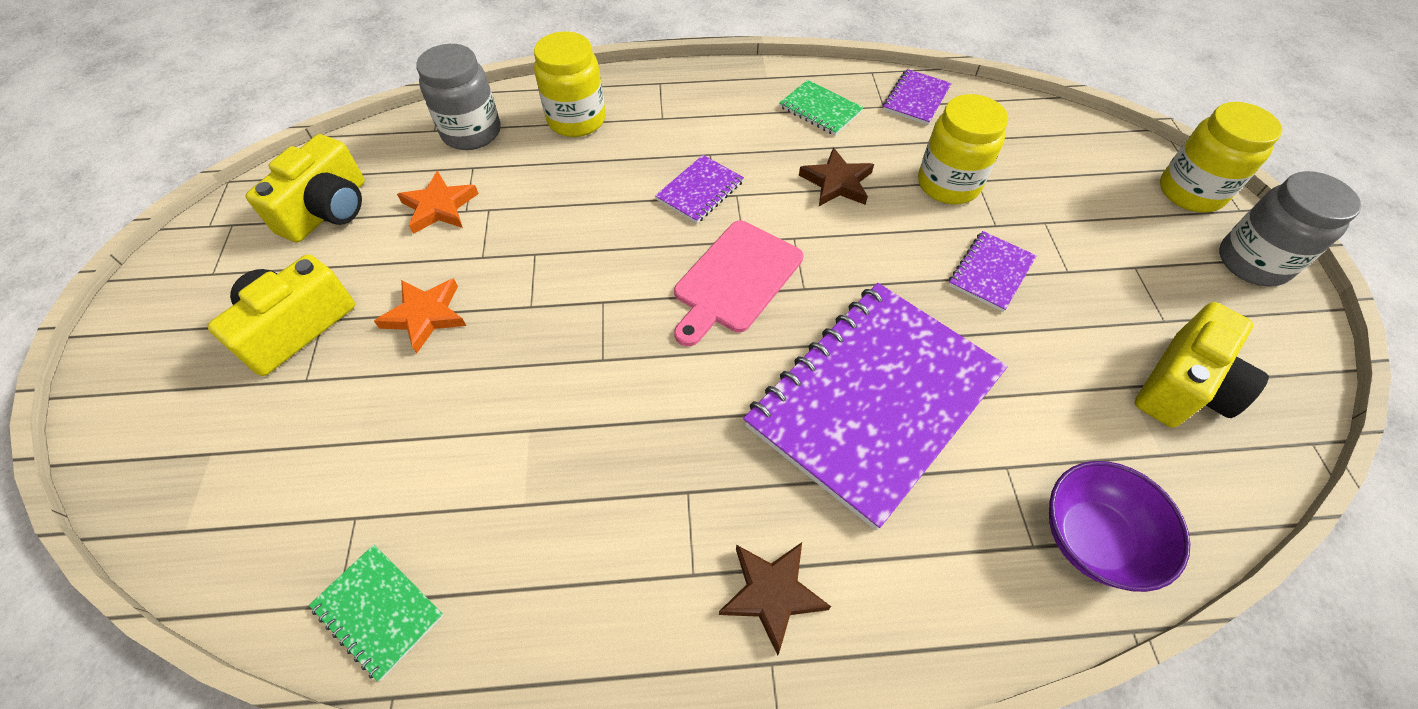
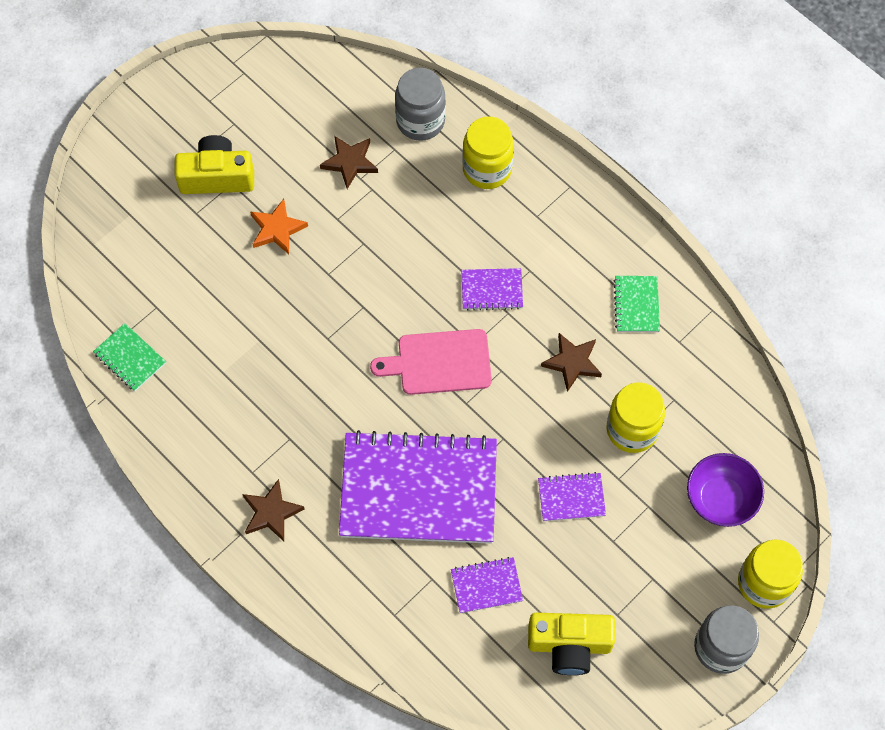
camera: 50 degrees right, 10 degrees up
yellow camera [246,134,365,243] -> none
green notebook [309,545,444,682] -> green notebook turned 45 degrees counterclockwise [93,323,166,391]
orange star [397,171,479,234] -> brown star [320,136,378,189]
purple notebook [883,69,952,125] -> purple notebook moved to [451,557,523,613]
purple bowl [1049,461,1190,592] -> purple bowl moved to [687,453,764,527]

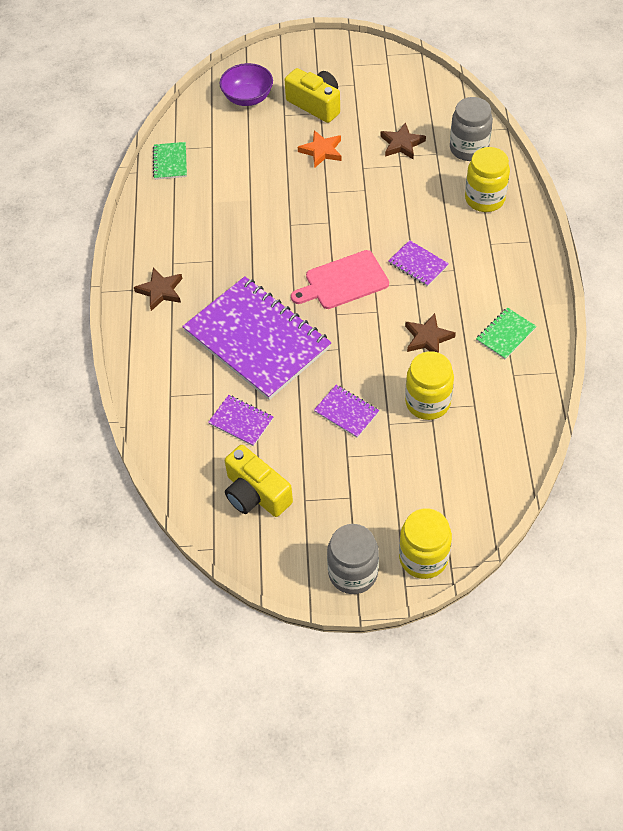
camera: 45 degrees right, 10 degrees down
pink cutting board [370,329,492,395] -> pink cutting board turned 60 degrees counterclockwise [291,250,389,309]
purple bowl [687,453,764,527] -> purple bowl moved to [219,63,273,106]

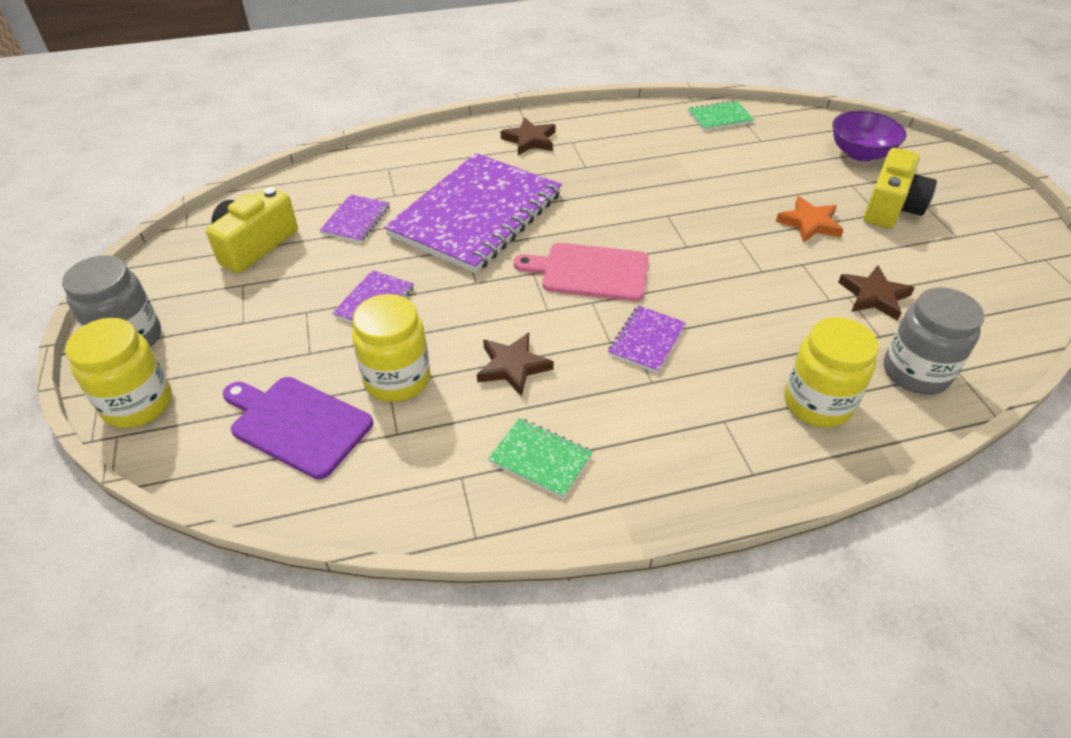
camera: 75 degrees right, 10 degrees down
pink cutting board [291,250,389,309] -> pink cutting board turned 45 degrees counterclockwise [514,243,649,301]
none -> purple cutting board [223,377,373,480]

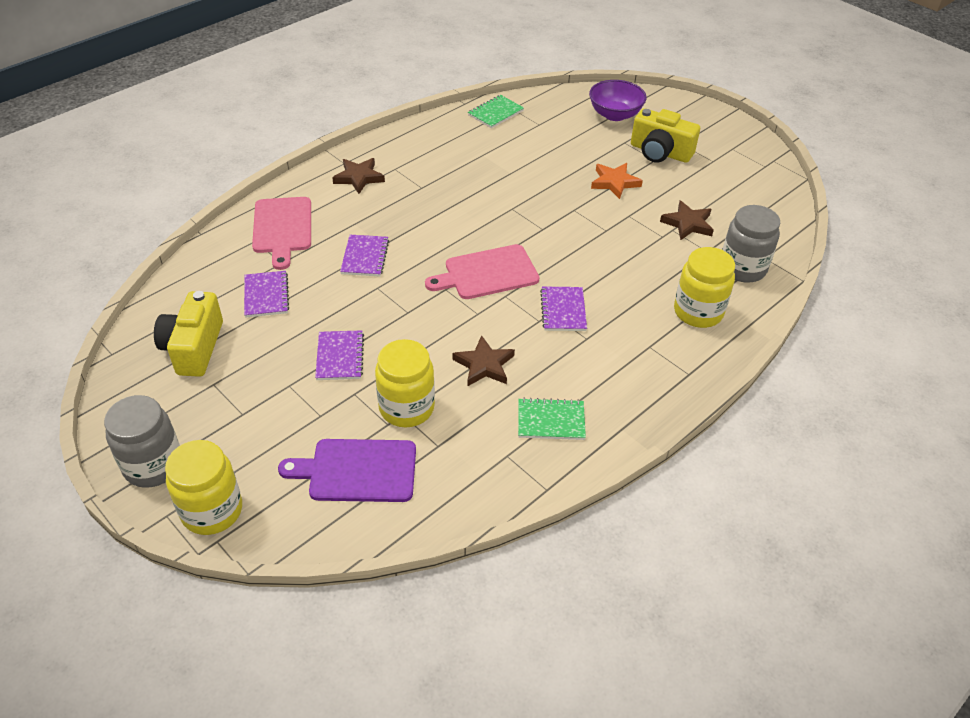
camera: 30 degrees left, 0 degrees up
purple notebook [384,153,562,273] -> purple notebook [340,235,389,276], size x0.41
yellow camera [864,148,937,228] -> yellow camera turned 120 degrees clockwise [631,108,700,163]
none -> pink cutting board [252,197,311,270]

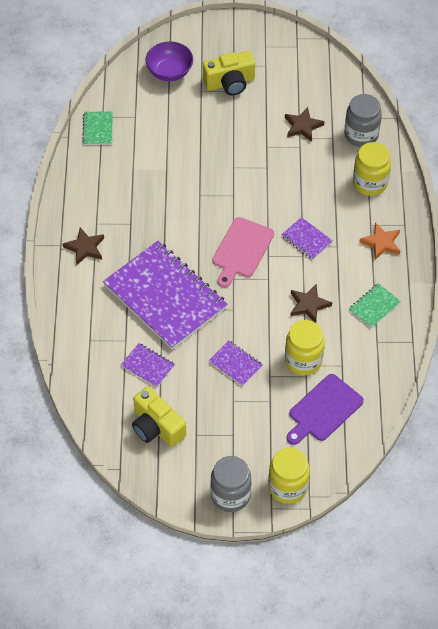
camera: 45 degrees left, 10 degrees up
pink cutting board [252,197,311,270] -> none
purple notebook [340,235,389,276] -> purple notebook [103,241,227,350], size x2.41
orange star [591,163,643,199] -> orange star moved to [359,222,400,260]

